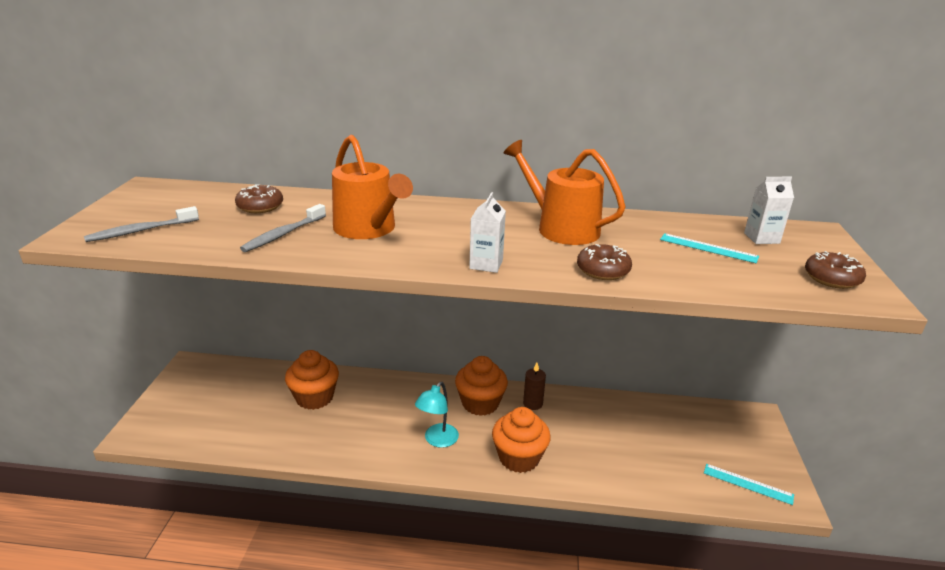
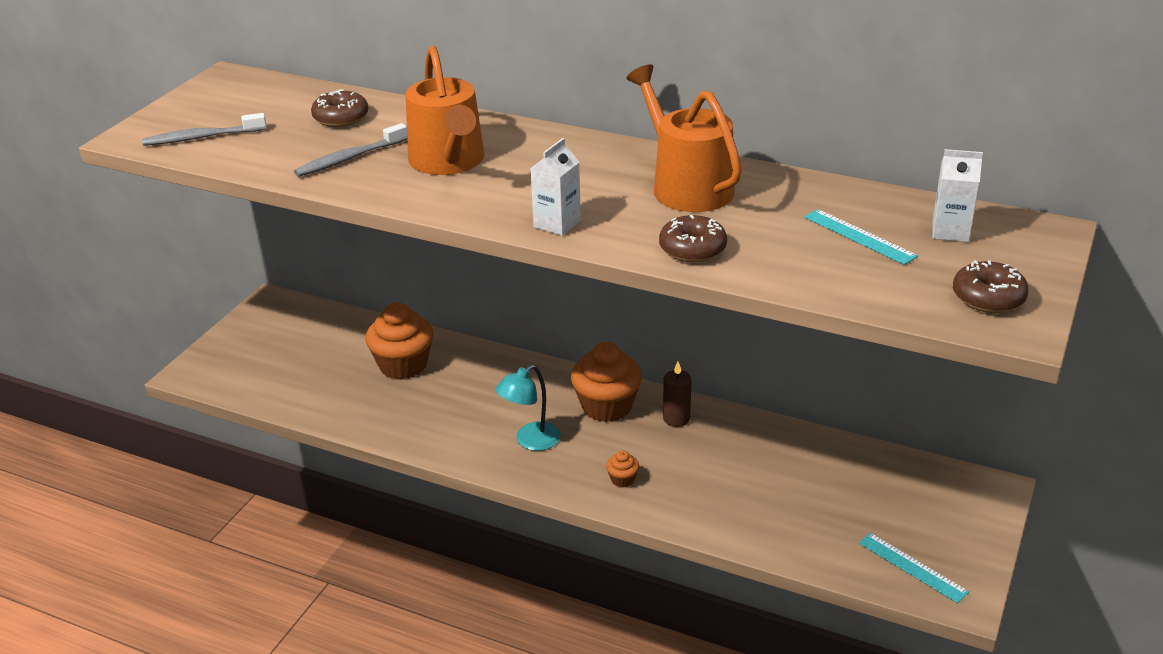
camera: 20 degrees right, 5 degrees up
orange cupcake [492,407,551,473] -> orange cupcake [606,451,639,488], size x0.44

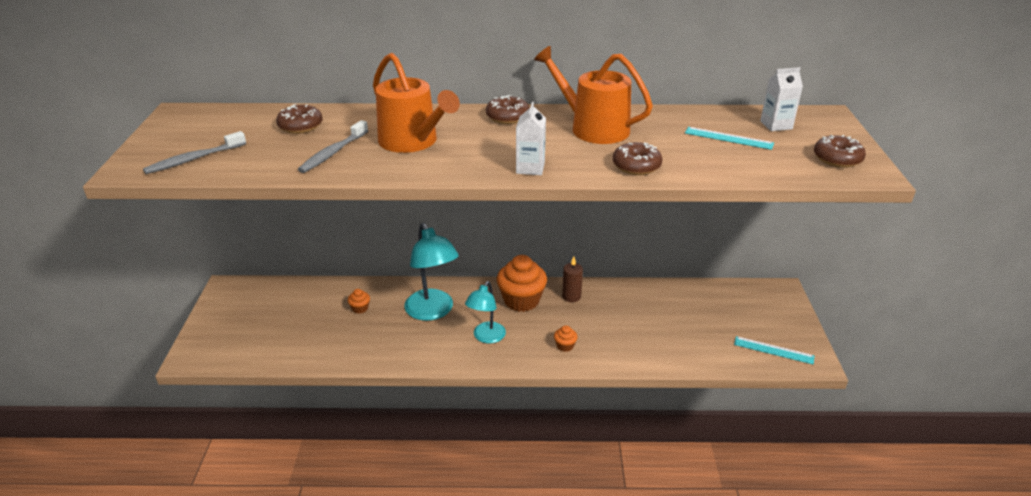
camera: 25 degrees left, 0 degrees up
orange cupcake [365,303,434,380] -> orange cupcake [348,289,370,314], size x0.44
none -> turquoise lamp [404,223,459,321]
none -> brown donut [486,95,529,124]

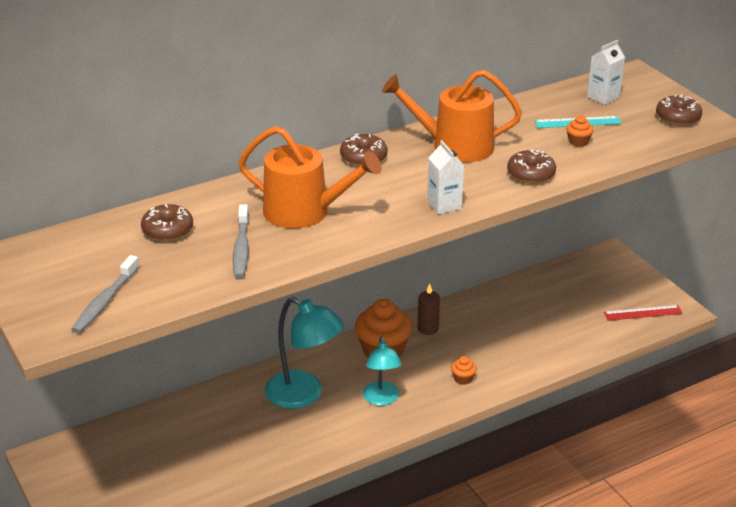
camera: 30 degrees left, 0 degrees up
orange cupcake [348,289,370,314] -> orange cupcake moved to [566,115,594,147]
turquoise ruler [734,336,815,364] -> red ruler [604,305,683,321]

